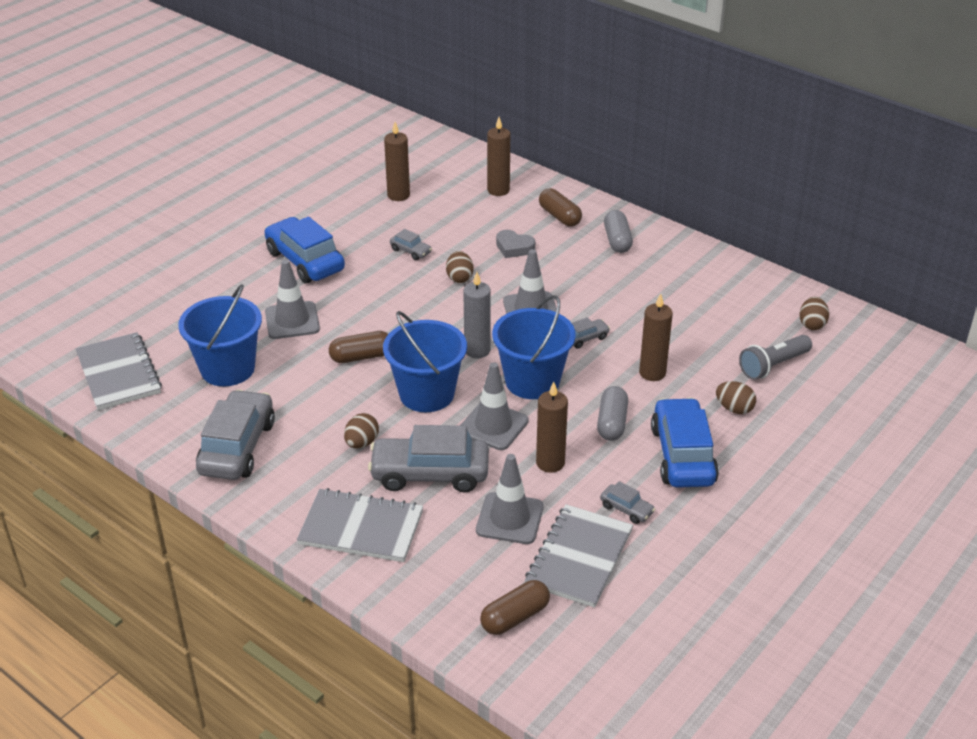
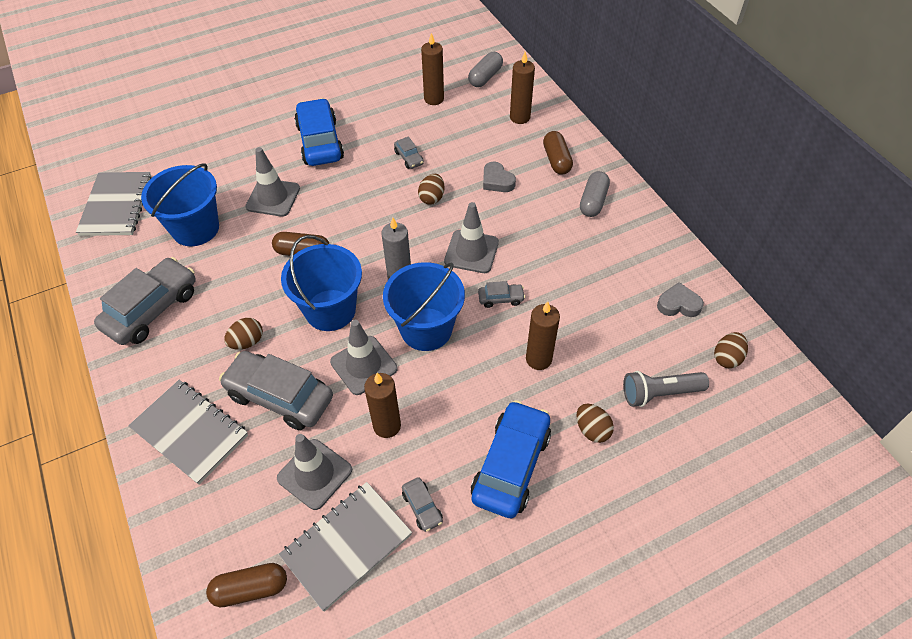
camera: 25 degrees right, 15 degrees up
grey capsule [597,386,628,441] -> grey capsule moved to [468,52,503,87]
none -> grey heart [657,282,704,317]

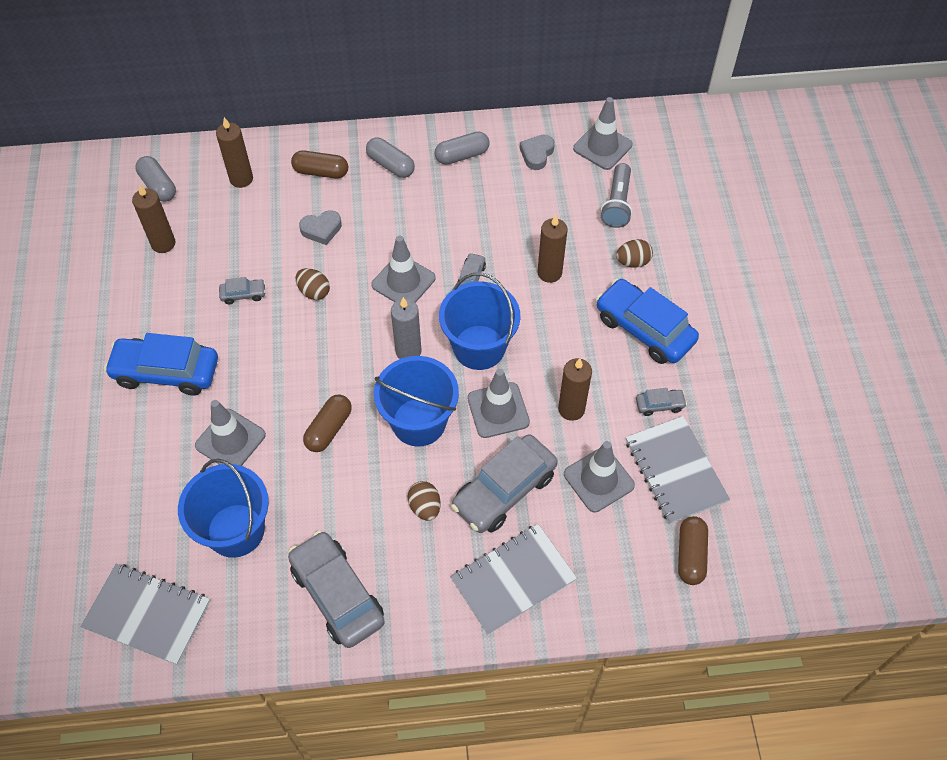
camera: 70 degrees left, 5 degrees up
brown egg [714,332,748,368] -> grey traffic cone [573,97,632,170]
none -> grey capsule [435,132,490,165]

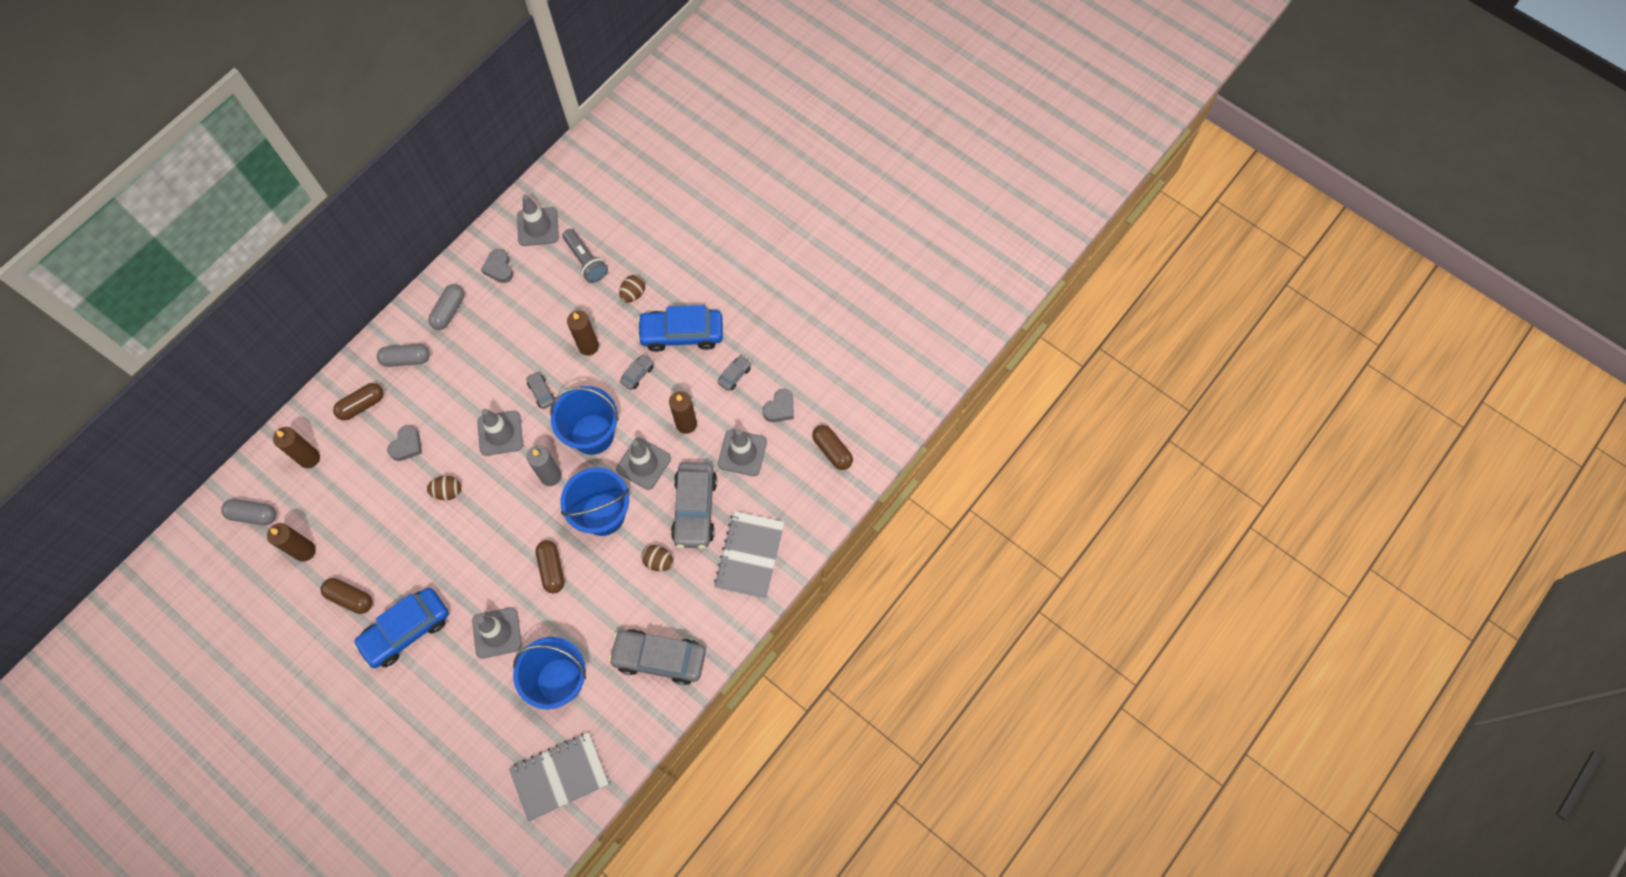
camera: 45 degrees left, 10 degrees up
grey car [219,277,266,304] -> grey car moved to [620,354,654,390]
grey notebook [626,416,730,524] -> grey heart [763,389,794,422]
none -> brown capsule [320,578,373,614]

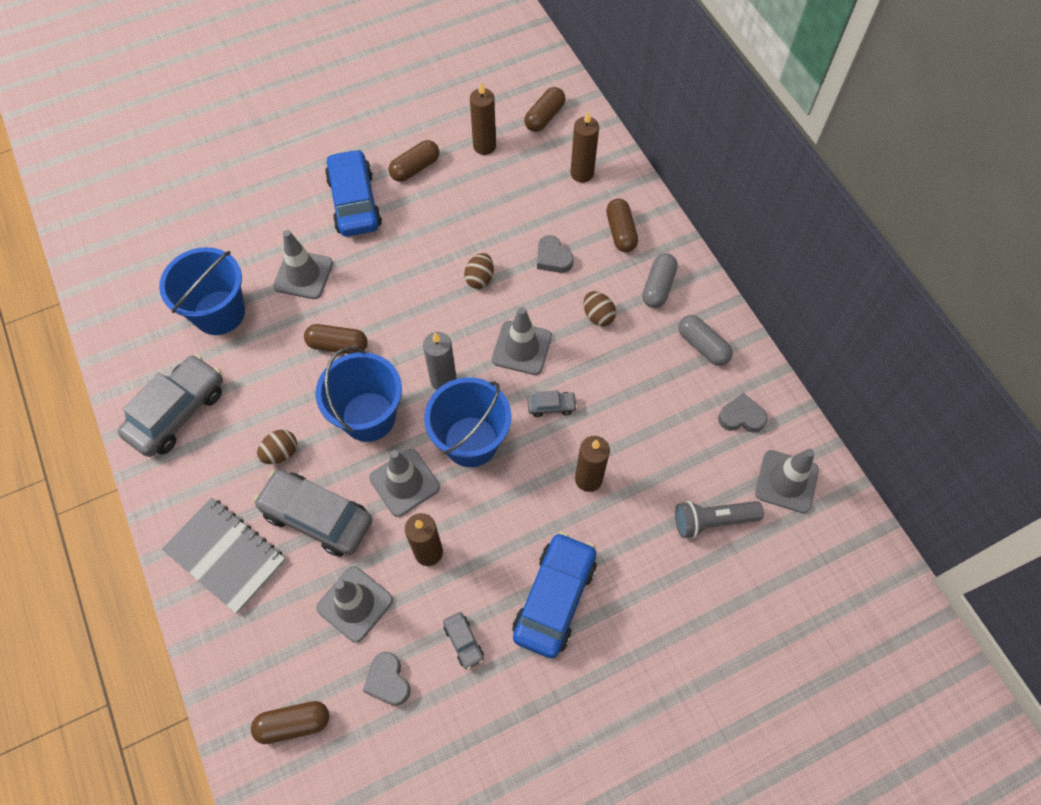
camera: 115 degrees right, 5 degrees down
grey capsule [221,499,276,525] -> brown capsule [524,87,565,132]
grey notebook [509,732,609,822] -> none
brown egg [619,275,645,303] -> brown egg moved to [584,291,616,326]
grey car [620,354,654,390] -> none

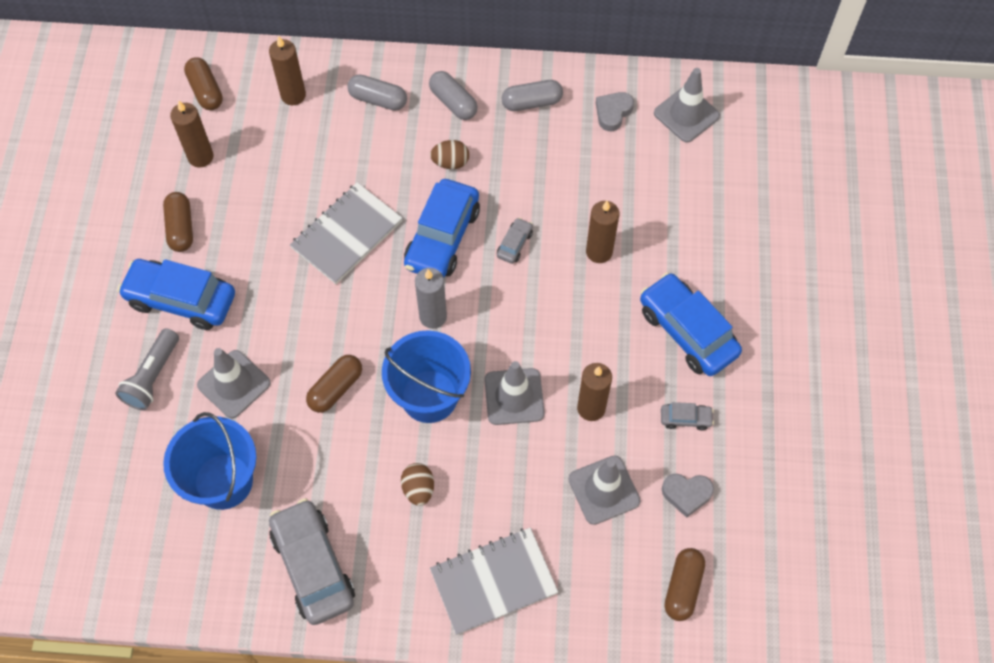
camera: 60 degrees left, 0 degrees up
grey car [253,470,373,557] -> none
blue bucket [424,377,511,467] -> none
brown egg [464,253,494,289] -> grey notebook [290,182,403,284]
grey traffic cone [492,307,552,375] -> blue car [404,179,480,278]
grey heart [537,235,574,273] -> none
brown capsule [606,199,638,252] -> grey capsule [347,74,407,111]
grey flashlight [675,501,764,539] -> grey flashlight moved to [115,328,179,410]

